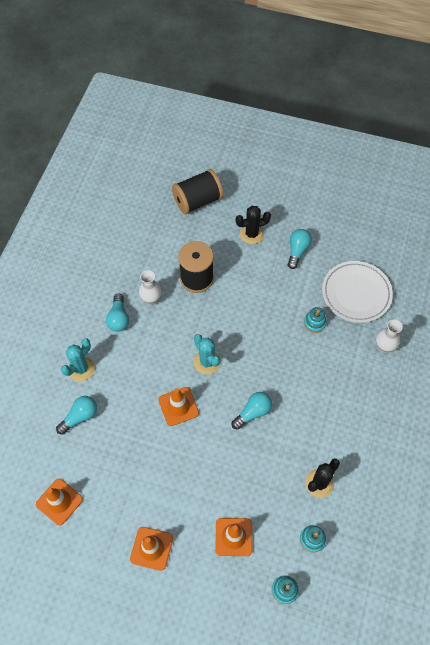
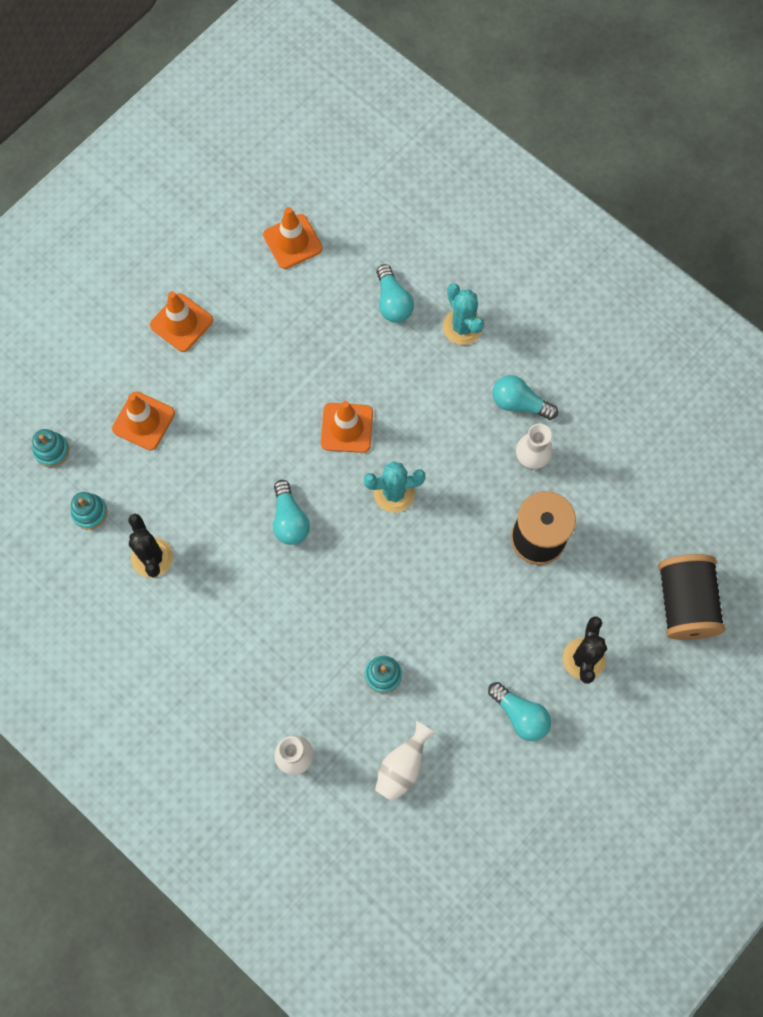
camera: 115 degrees right, 10 degrees up
white plate [322,261,393,323] -> white vase [375,721,437,801]

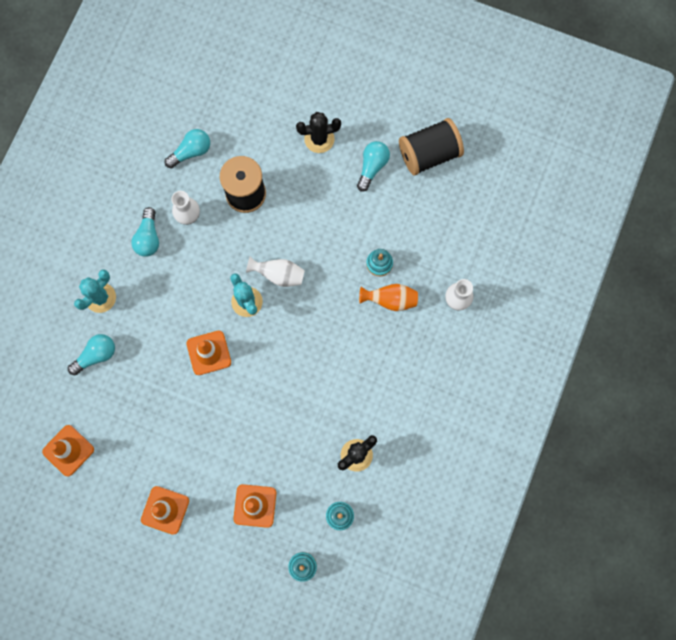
camera: 110 degrees left, 5 degrees up
turquoise light bulb [273,480,310,545] -> turquoise light bulb moved to [165,129,210,168]
white vase [375,721,437,801] -> white vase moved to [246,257,305,287]
black spool [658,554,725,640] -> black spool moved to [399,118,464,176]
none -> orange vase [359,284,418,311]

